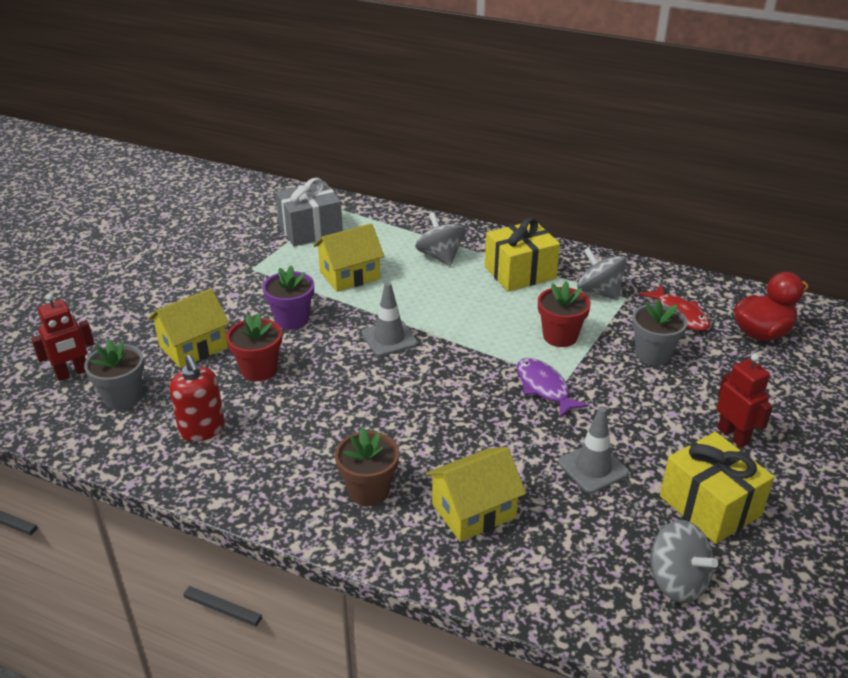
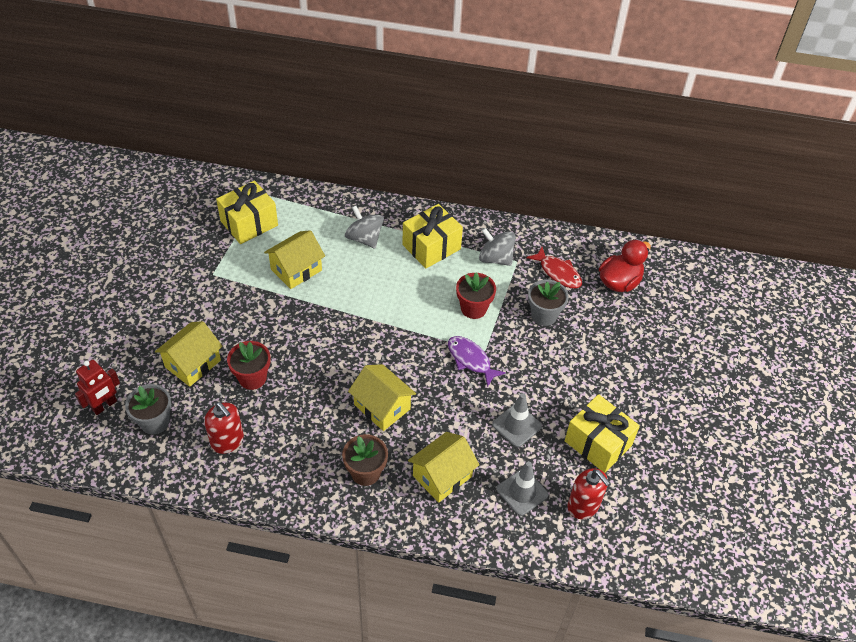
camera: 15 degrees left, 15 degrees up
purple flower pot [263,265,314,330] -> none
grey gift [276,178,343,246] -> yellow gift [216,180,278,244]
grey traffic cone [362,282,418,356] -> grey traffic cone moved to [497,461,548,516]
grey spinning top [650,520,718,603] -> red soap dispenser [567,468,610,519]
red robot [717,354,773,448] -> none
none -> yellow house [348,364,416,431]

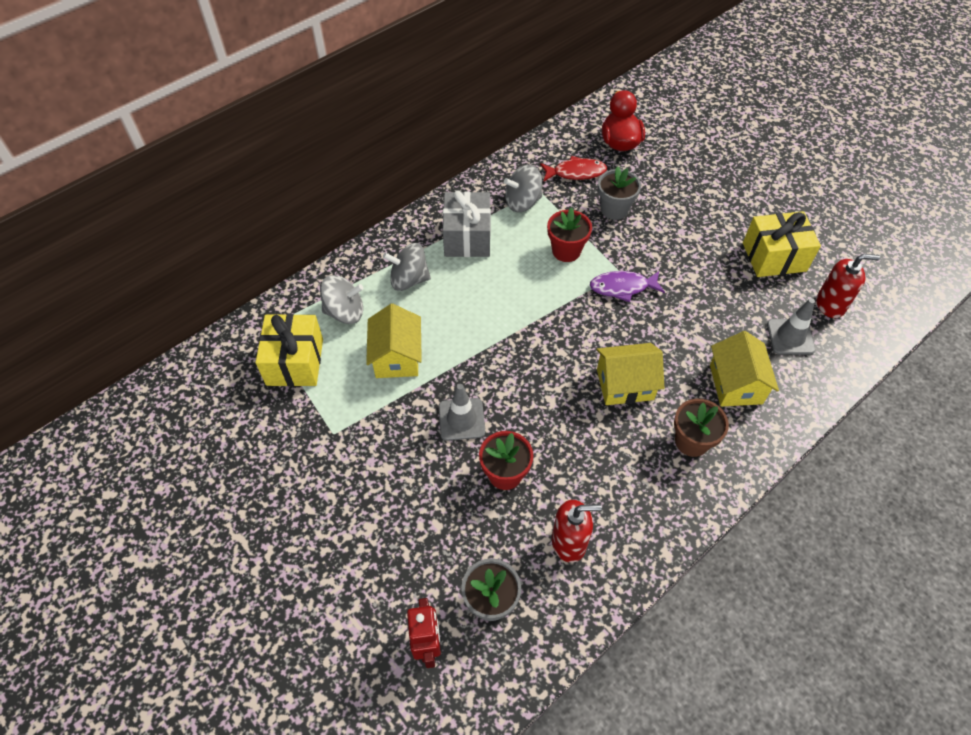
camera: 50 degrees left, 5 degrees up
yellow house [155,321,223,387] -> none
yellow gift [402,204,463,268] -> grey gift [443,190,491,257]
grey traffic cone [492,393,542,447] -> grey traffic cone moved to [439,384,485,441]
none -> grey spinning top [320,275,363,324]

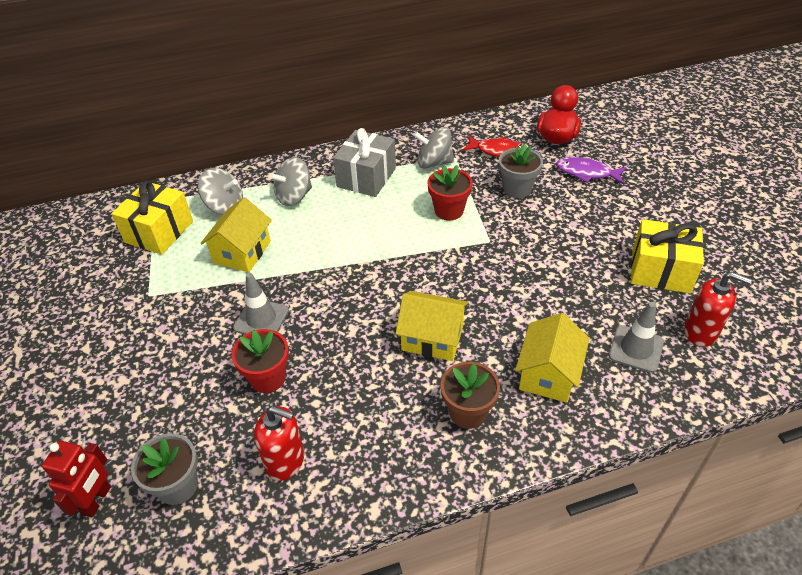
camera: 25 degrees right, 10 degrees down
grey spinning top [383,243,431,291] -> grey spinning top turned 60 degrees counterclockwise [269,157,312,206]
purple fish [590,271,665,302] -> purple fish moved to [556,157,626,184]

